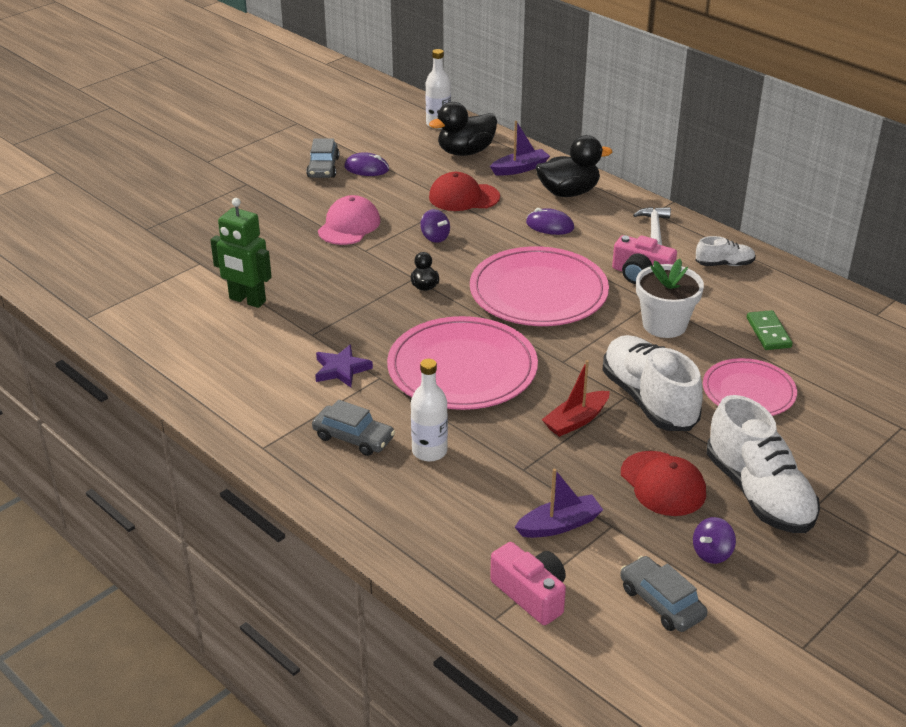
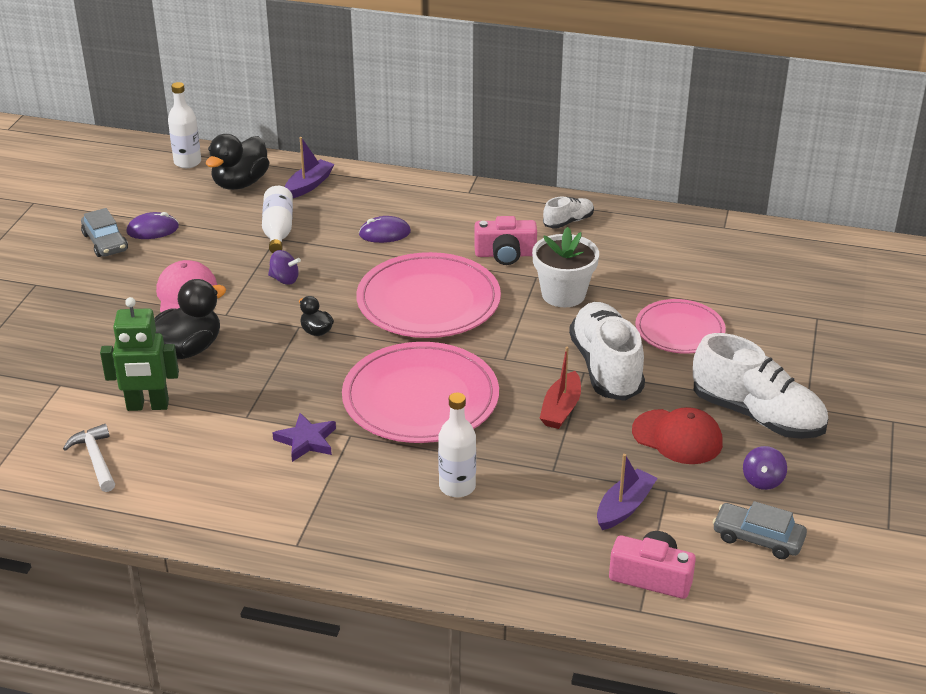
camera: 30 degrees left, 0 degrees up
grey car [312,400,395,456] -> none
red cap [429,172,500,211] -> white bottle [262,186,293,253]
black duck [536,135,612,197] -> black duck moved to [154,279,226,359]
white shoe [602,335,703,431] -> white shoe turned 45 degrees clockwise [569,302,645,401]
white hammer [633,207,671,245] -> white hammer moved to [63,424,115,492]
green domino [747,310,793,350] -> none

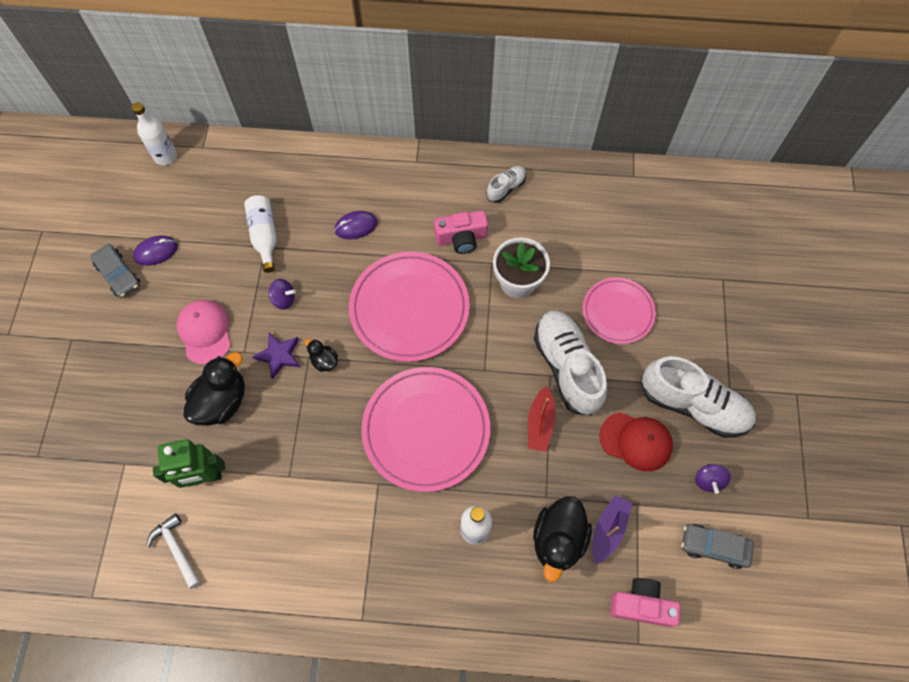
camera: 10 degrees left, 30 degrees up
black duck [206,134,270,190] -> black duck moved to [533,496,592,582]
purple star [273,413,336,462] -> purple star moved to [252,333,300,380]
purple boat [285,137,334,198] -> none

